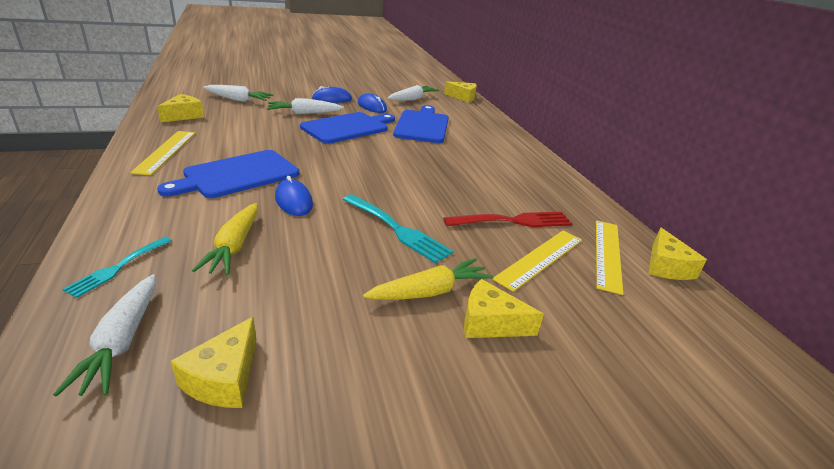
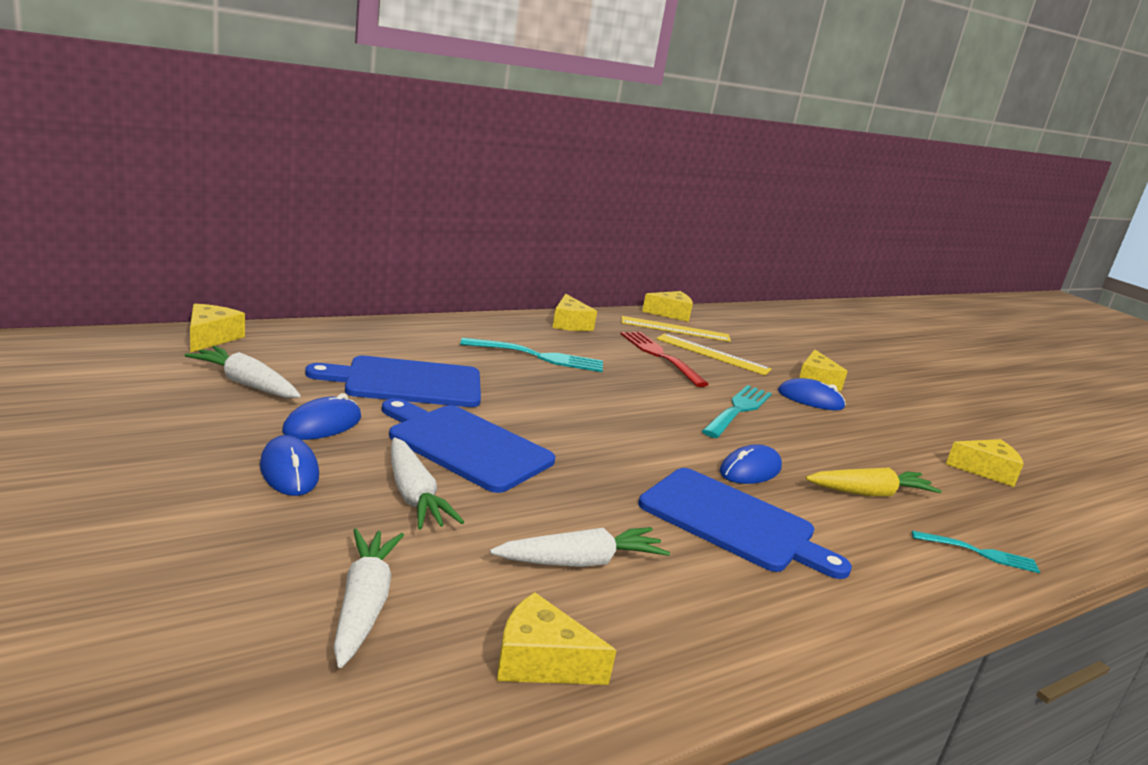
camera: 105 degrees left, 10 degrees down
white carrot [53,274,155,397] -> white carrot moved to [490,527,670,567]
yellow ruler [130,131,195,175] -> none
yellow carrot [363,258,494,300] -> blue mouse [778,378,846,410]
none -> turquoise fork [460,338,603,372]
none -> yellow cheese [552,294,597,331]

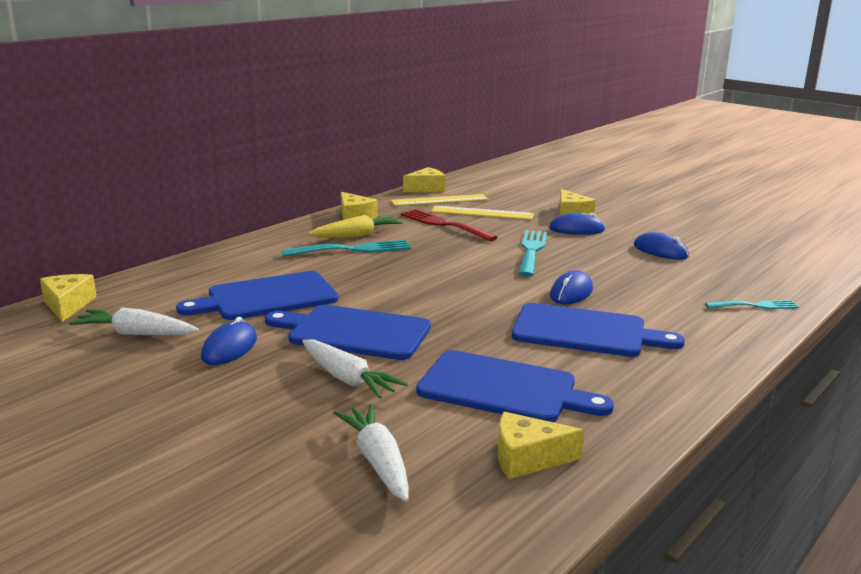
camera: 15 degrees left, 0 degrees up
blue mouse [260,435,319,496] -> blue mouse moved to [634,232,689,260]
white carrot [490,527,670,567] -> blue cutting board [416,350,614,422]
yellow carrot [806,468,942,497] -> yellow carrot moved to [308,215,403,238]
yellow cheese [946,439,1024,487] -> none

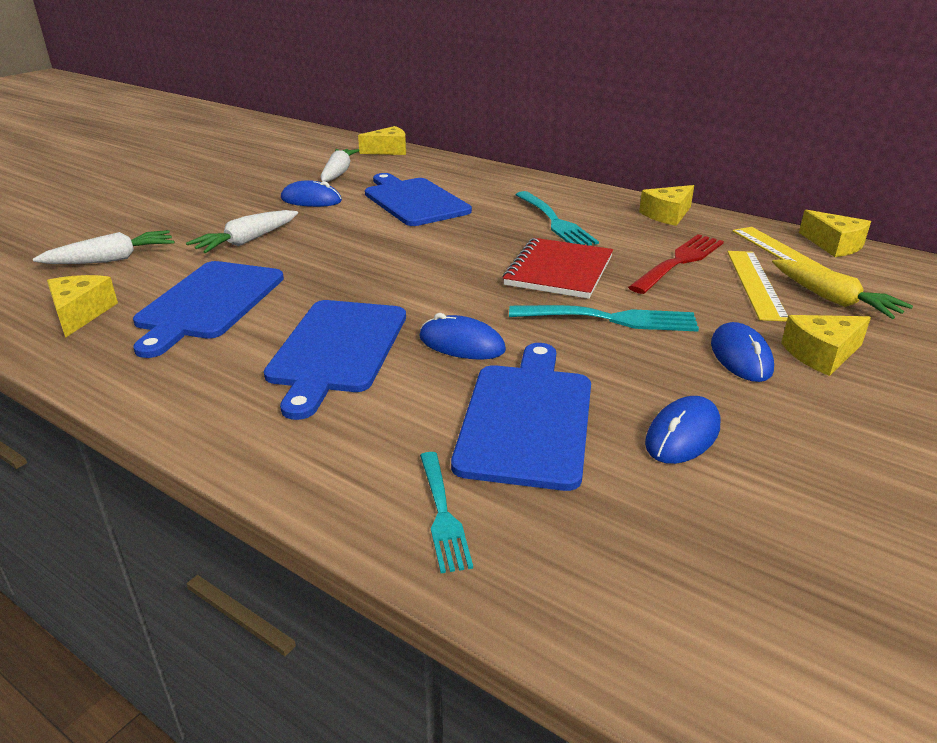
camera: 85 degrees right, 10 degrees up
blue cutting board [265,305,431,360] -> blue cutting board moved to [451,343,591,491]
yellow carrot [308,215,403,238] -> yellow carrot moved to [772,259,913,319]
none -> red notebook [503,238,613,299]

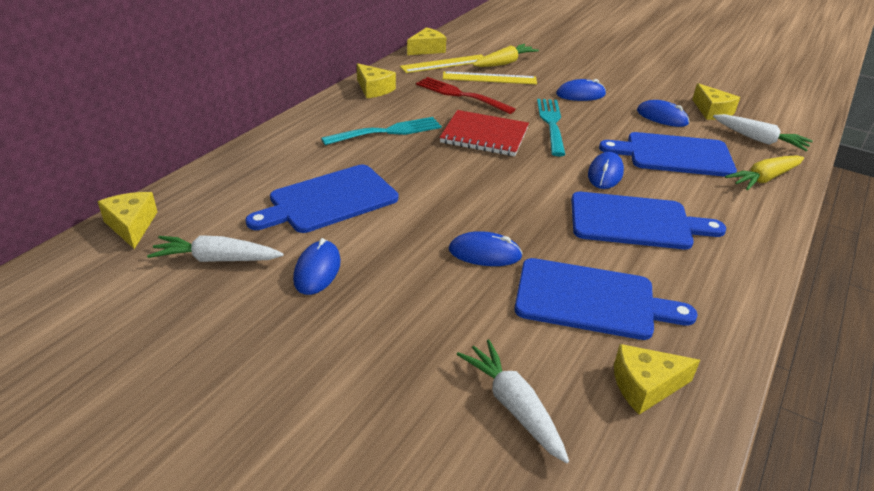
camera: 95 degrees left, 5 degrees up
white carrot [186,210,298,253] -> white carrot moved to [713,114,813,151]
turquoise fork [420,452,473,573] -> yellow carrot [725,155,804,191]
yellow cheese [781,315,871,376] -> yellow cheese moved to [692,83,740,120]
none -> blue mouse [449,231,523,266]

